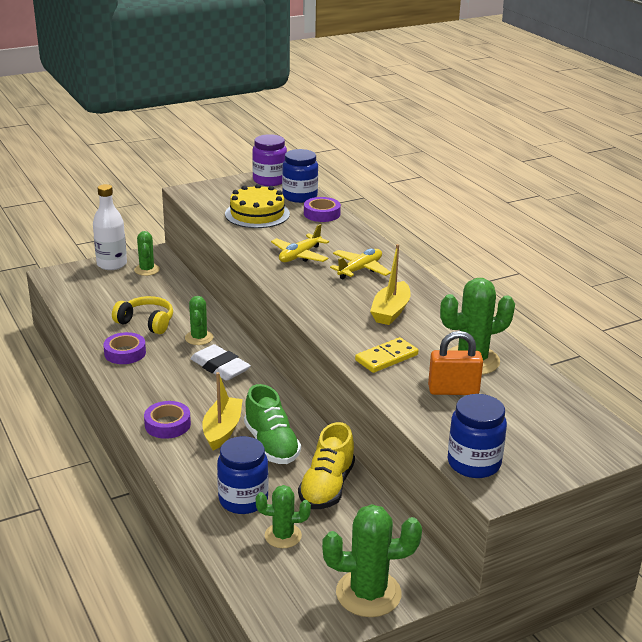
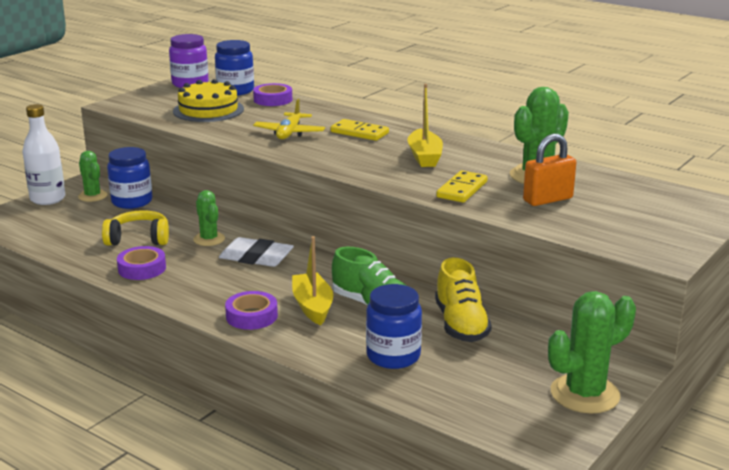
camera: 25 degrees left, 5 degrees down
green cactus [256,485,311,548] -> none
yellow plane [330,249,391,279] -> yellow domino [331,119,389,141]
blue jar [448,394,507,478] -> blue jar moved to [107,147,152,209]

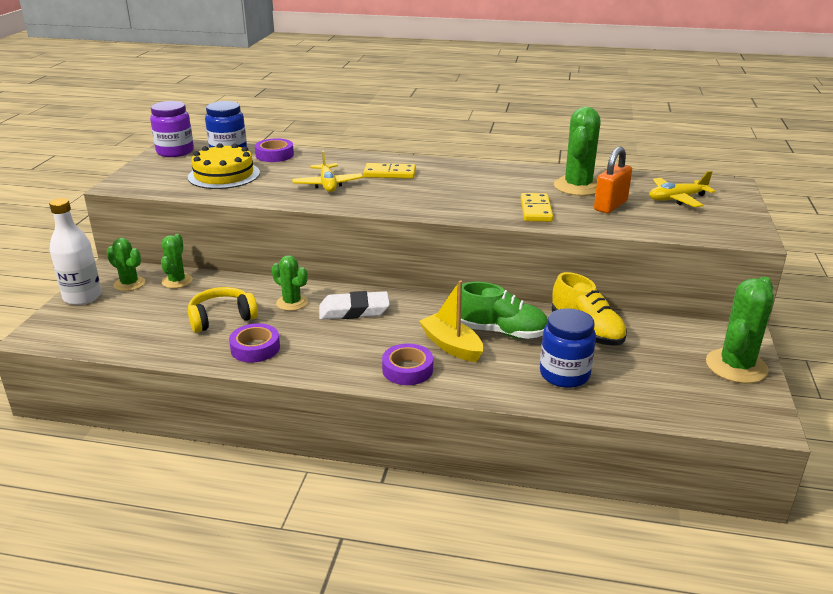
camera: 25 degrees left, 5 degrees up
blue jar [107,147,152,209] -> green cactus [161,234,193,288]
yellow boat [408,84,443,167] -> none
none -> yellow plane [650,171,716,207]

